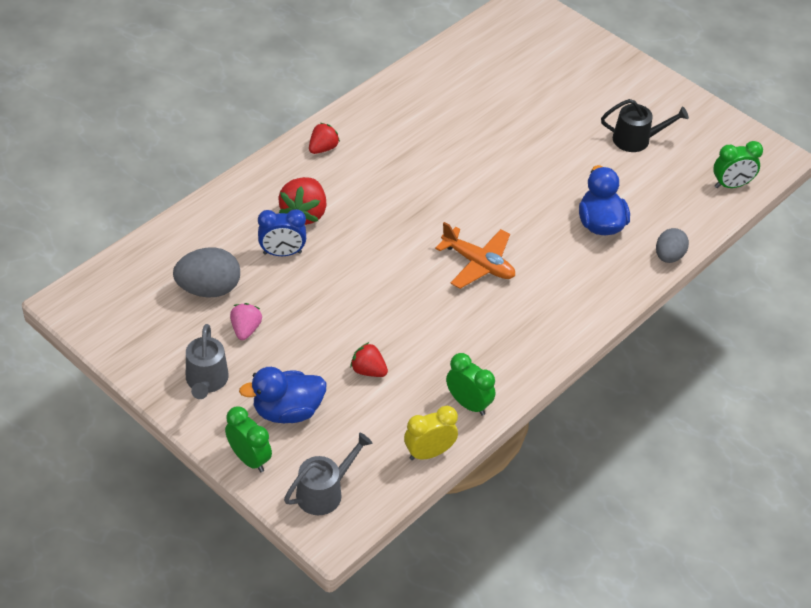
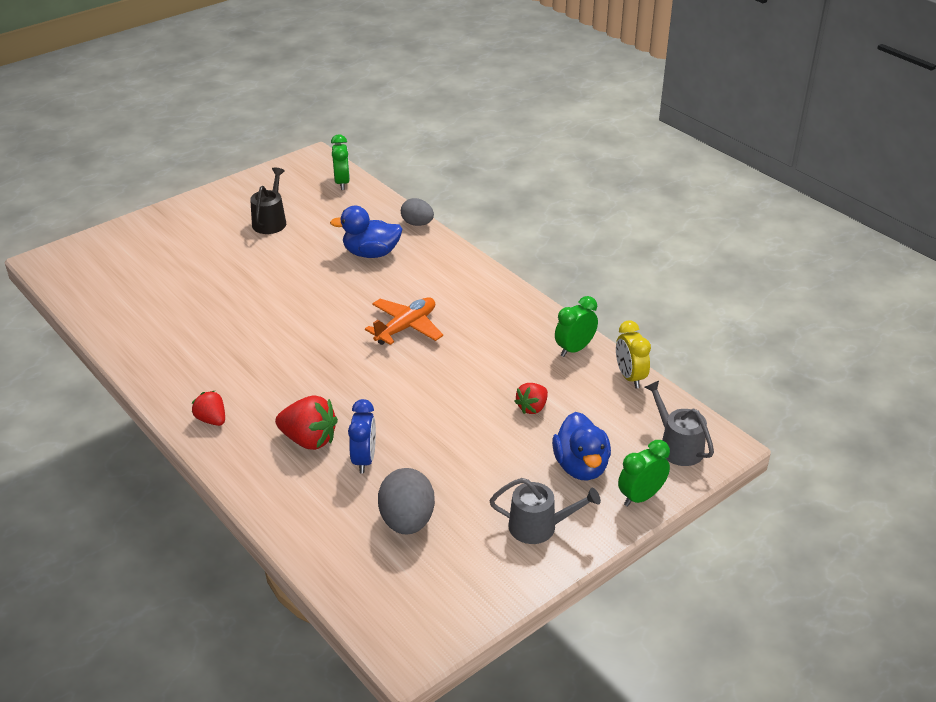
camera: 80 degrees left, 10 degrees down
pink strawberry [230,303,262,340] -> none

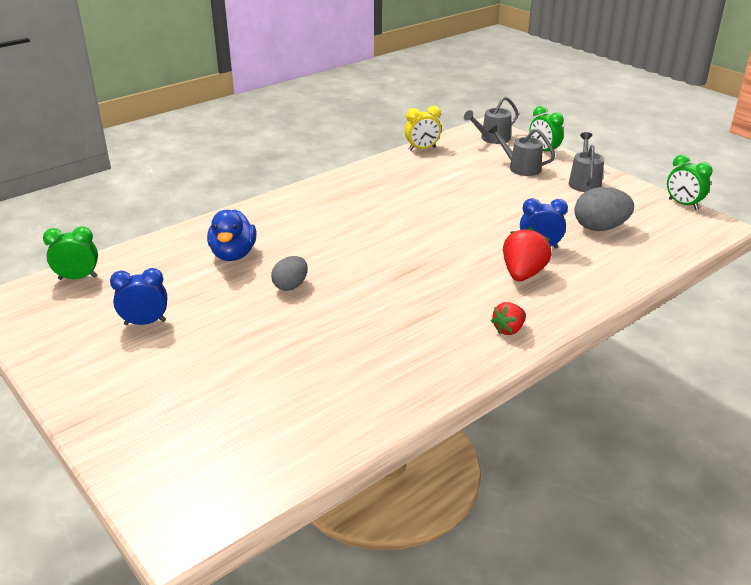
camera: 90 degrees left, 5 degrees down
black watering can [250,168,286,234] -> blue clock [110,268,167,325]
orange plane [365,297,443,345] -> none
grey egg [401,198,434,226] -> grey egg moved to [271,256,308,291]
red strawberry [514,383,548,414] -> none
blue duck [552,412,611,481] -> grey watering can [488,124,555,176]
green clock [555,296,598,357] -> green clock moved to [667,155,713,210]

